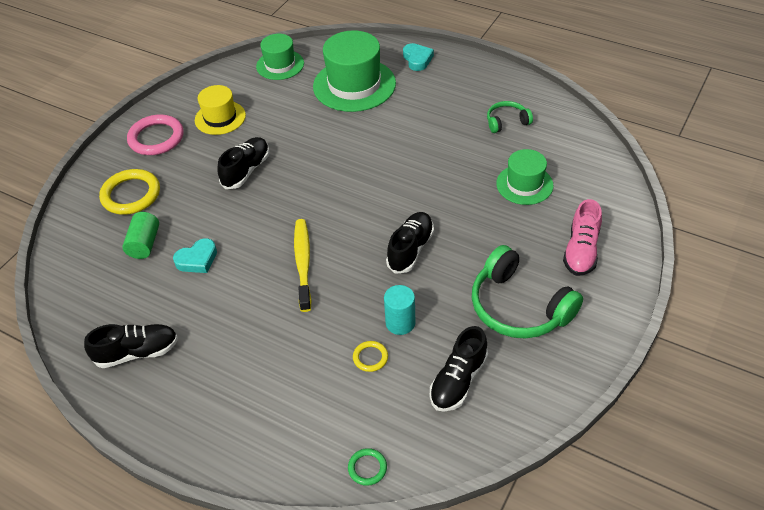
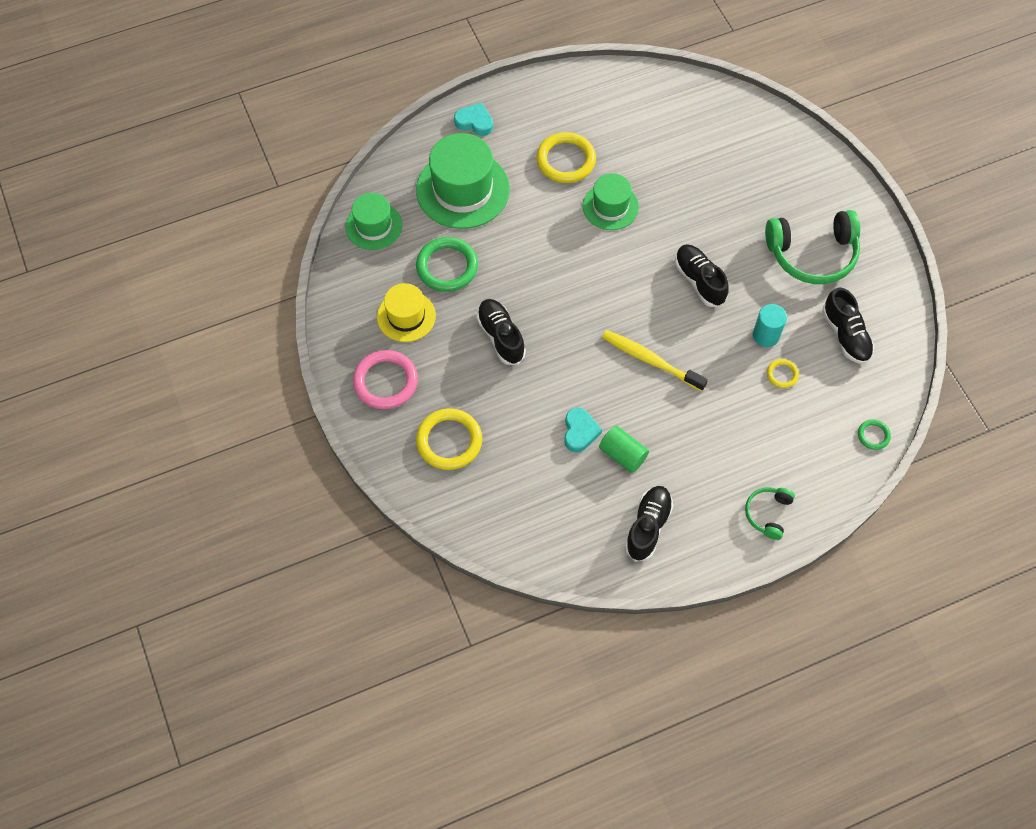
camera: 55 degrees left, 15 degrees up
green cylinder [122,212,159,259] -> green cylinder moved to [599,426,649,473]
green headphones [487,101,533,133] -> green headphones moved to [745,487,795,540]
green hat [496,149,554,205] -> green hat moved to [583,173,639,230]
pink shoe [563,199,602,276] -> none
none -> green ring [416,237,478,292]
none -> yellow ring [536,132,596,183]

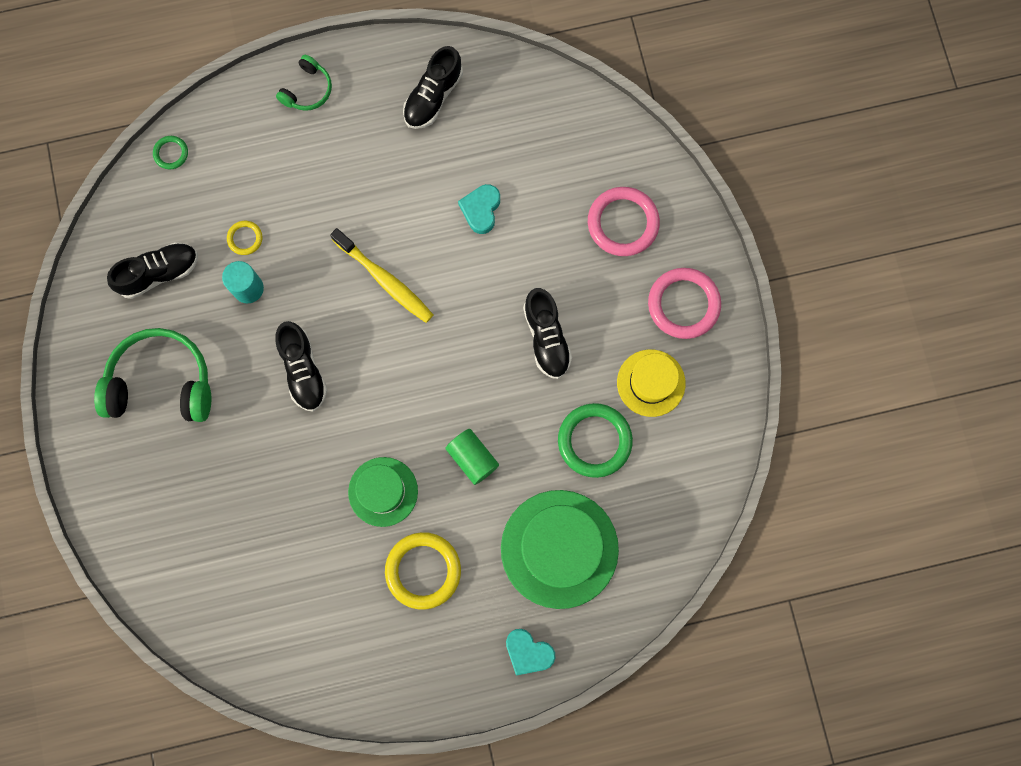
camera: 170 degrees left, 15 degrees up
green hat [346,193,402,250] -> none
yellow ring [416,408,482,470] -> pink ring [588,187,660,256]
green cylinder [599,426,649,473] -> green cylinder moved to [445,429,499,485]
black shoe [822,287,874,364] -> black shoe turned 75 degrees clockwise [107,242,198,299]

